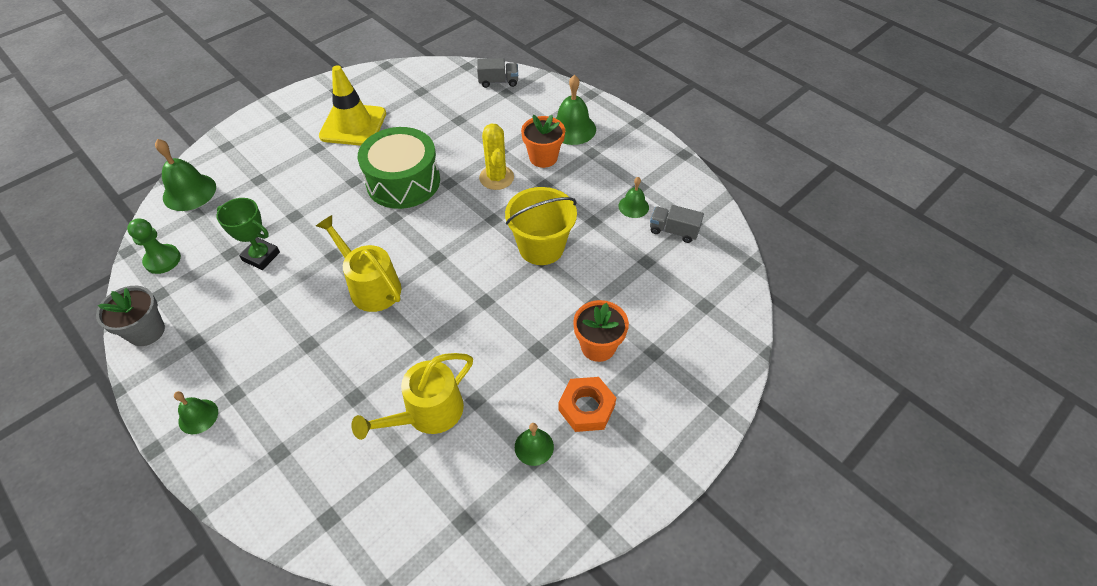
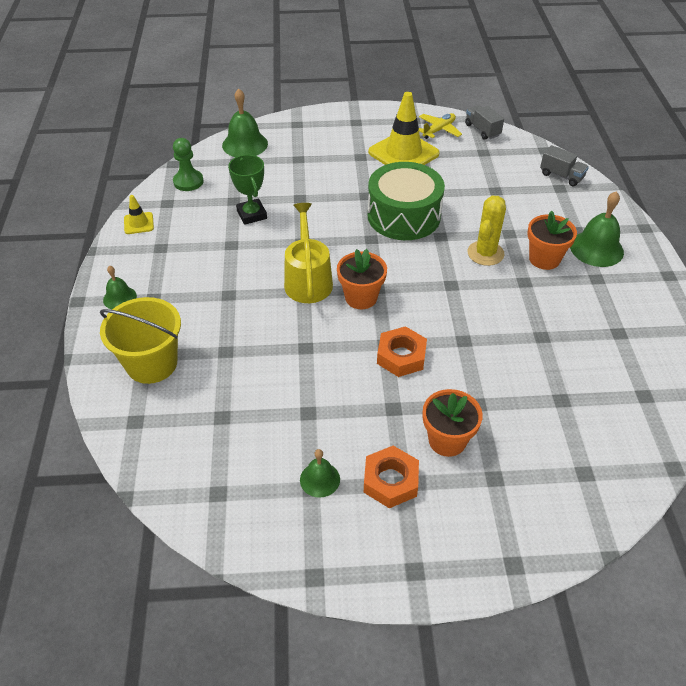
camera: 40 degrees right, 5 degrees down
grey flower pot [96,286,165,346] -> yellow traffic cone [124,195,154,234]
yellow watering can [351,353,473,440] -> none
yellow bucket [505,187,577,265] -> yellow bucket moved to [100,297,181,384]
green bell [619,177,649,218] -> none
grey truck [650,205,704,243] -> grey truck moved to [465,105,504,140]
none -> orange flower pot [337,249,387,309]
none -> orange nut [377,326,427,377]
none -> yellow plane [419,113,462,139]

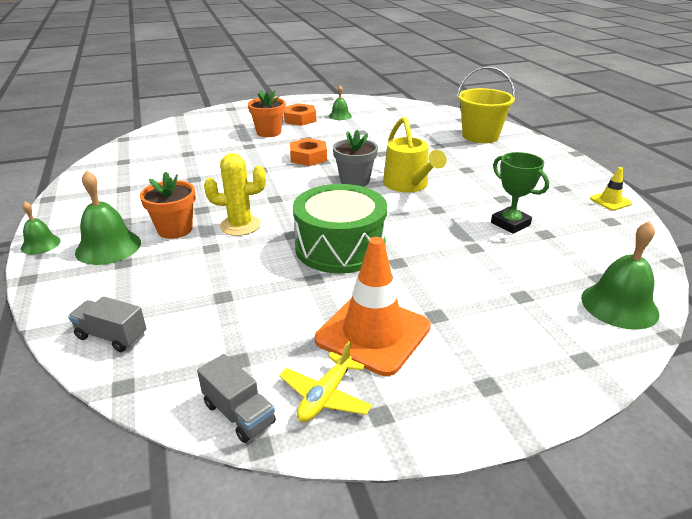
camera: 165 degrees right, 15 degrees down
green bell [103,265,137,309] -> green bell moved to [21,201,61,254]
green pawn [173,138,204,191] -> none
orange flower pot [337,249,387,309] -> grey flower pot [333,130,378,187]
yellow traffic cone [368,92,440,165] -> orange traffic cone [315,237,431,376]
yellow cactus [467,196,506,266] -> yellow cactus turned 75 degrees clockwise [204,153,266,236]

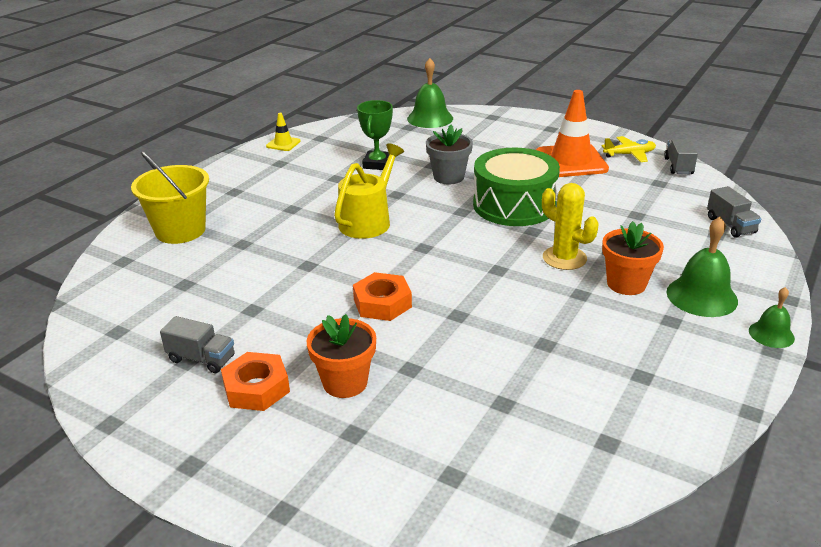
camera: 130 degrees left, 0 degrees up
green bell [329,85,352,120] -> grey truck [160,316,235,373]
grey flower pot [333,130,378,187] -> grey flower pot moved to [426,125,473,184]

